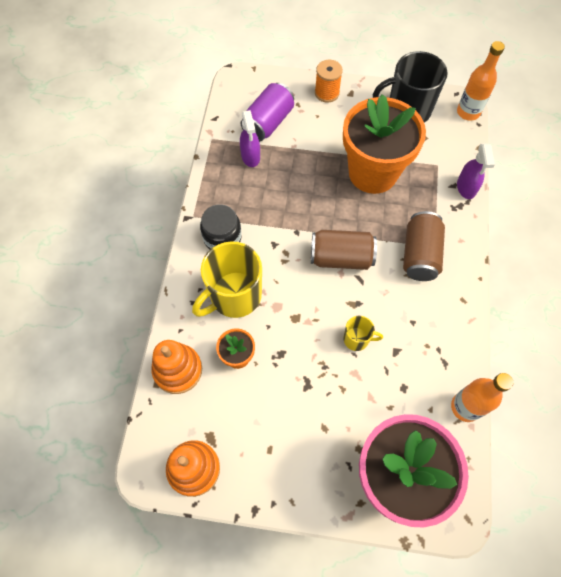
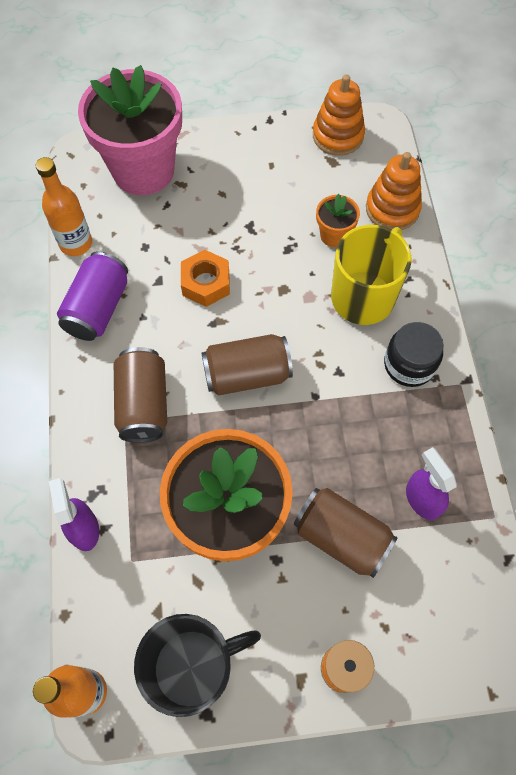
camera: 165 degrees right, 0 degrees up
purple can [241,83,294,141] -> purple can moved to [57,251,128,341]
yellow mug [344,316,383,351] -> orange nut [181,250,230,307]
none -> brown can [294,488,398,578]

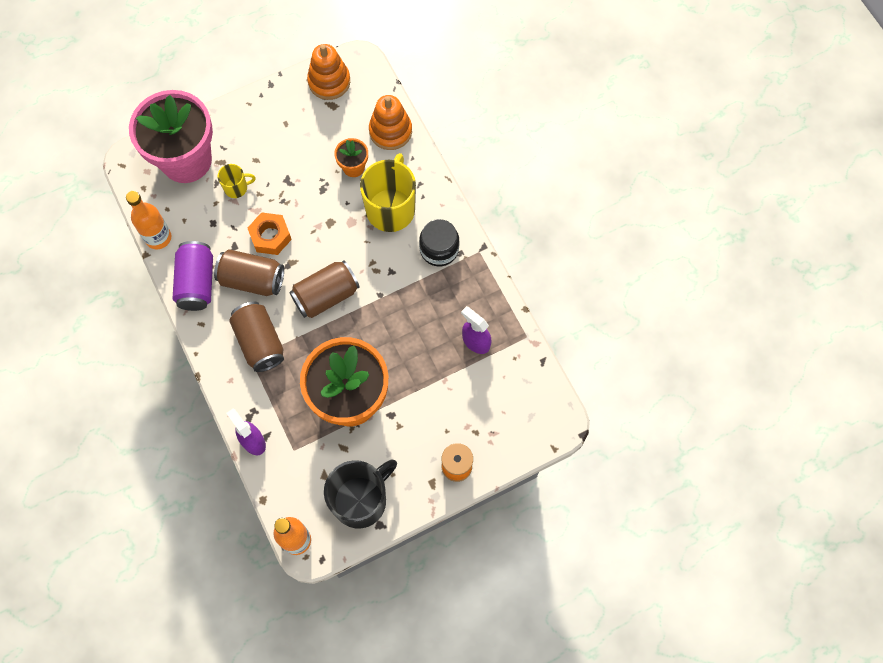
camera: 20 degrees left, 5 degrees up
brown can [294,488,398,578] -> brown can moved to [214,249,284,296]
none -> yellow mug [218,164,256,198]

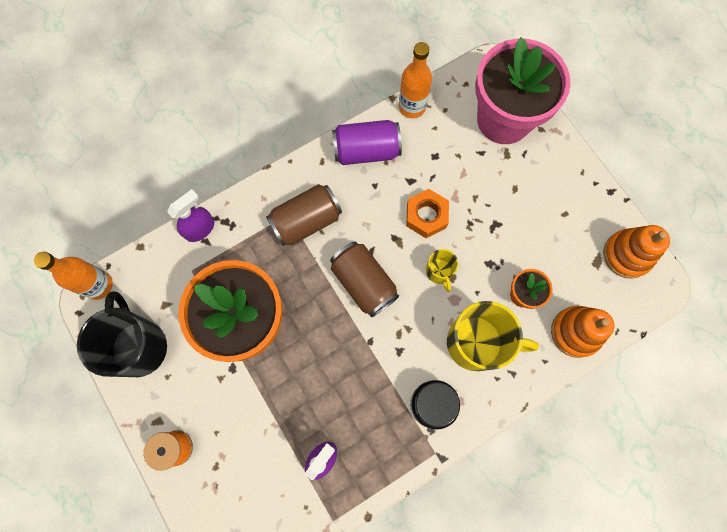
camera: 85 degrees right, 5 degrees up
brown can [214,249,284,296] -> none
yellow mug [218,164,256,198] -> yellow mug moved to [426,249,458,292]
black mug [324,459,397,529] -> black mug turned 150 degrees counterclockwise [77,291,167,377]

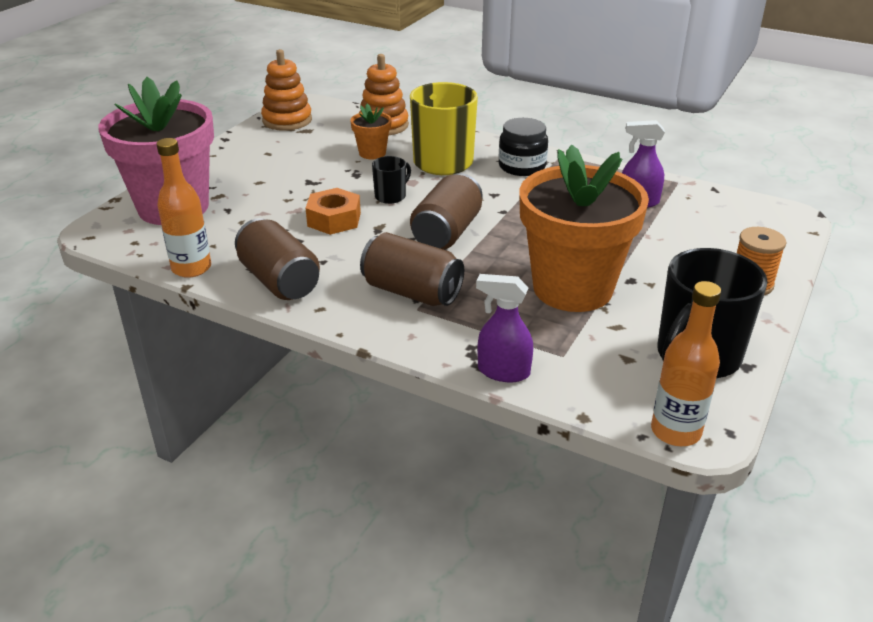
camera: 120 degrees left, 40 degrees down
purple can [332,120,402,165] -> brown can [235,218,320,300]
yellow mug [426,249,458,292] -> black mug [372,156,411,204]

